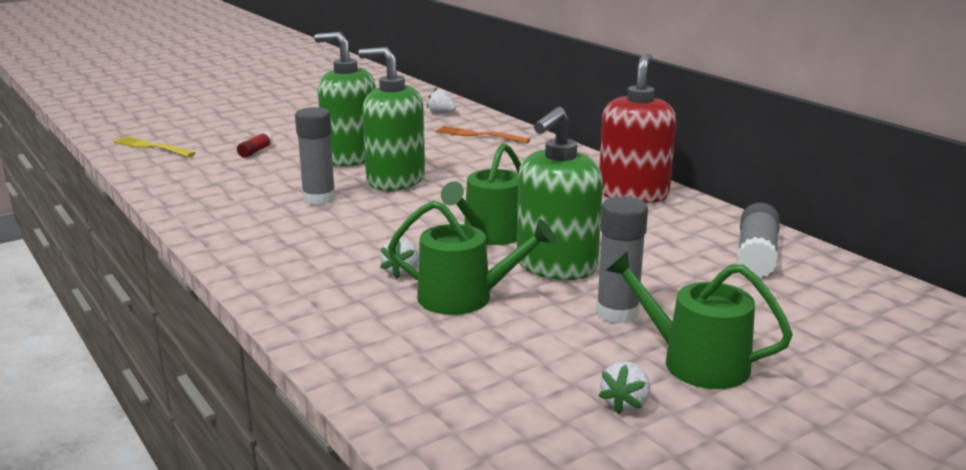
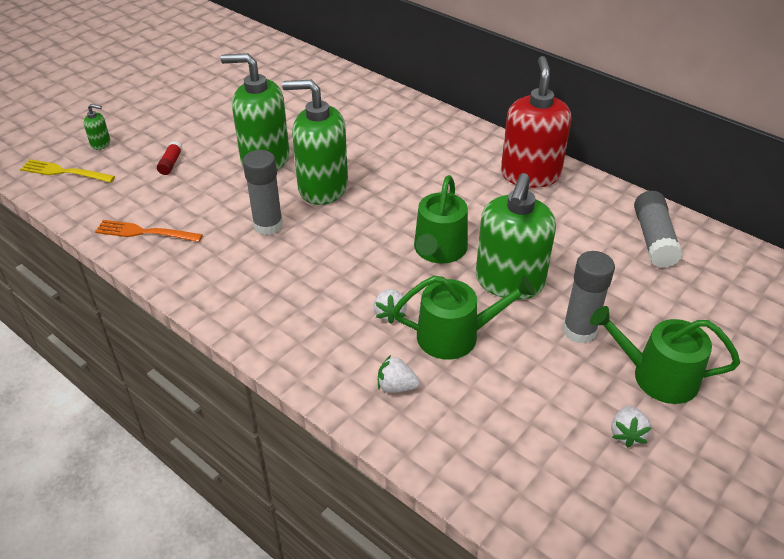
camera: 15 degrees left, 20 degrees up
white strawberry [427,88,456,114] -> white strawberry moved to [378,355,420,393]
orange fork [436,126,530,143] -> orange fork moved to [95,220,203,242]
none -> green soap dispenser [84,104,110,150]

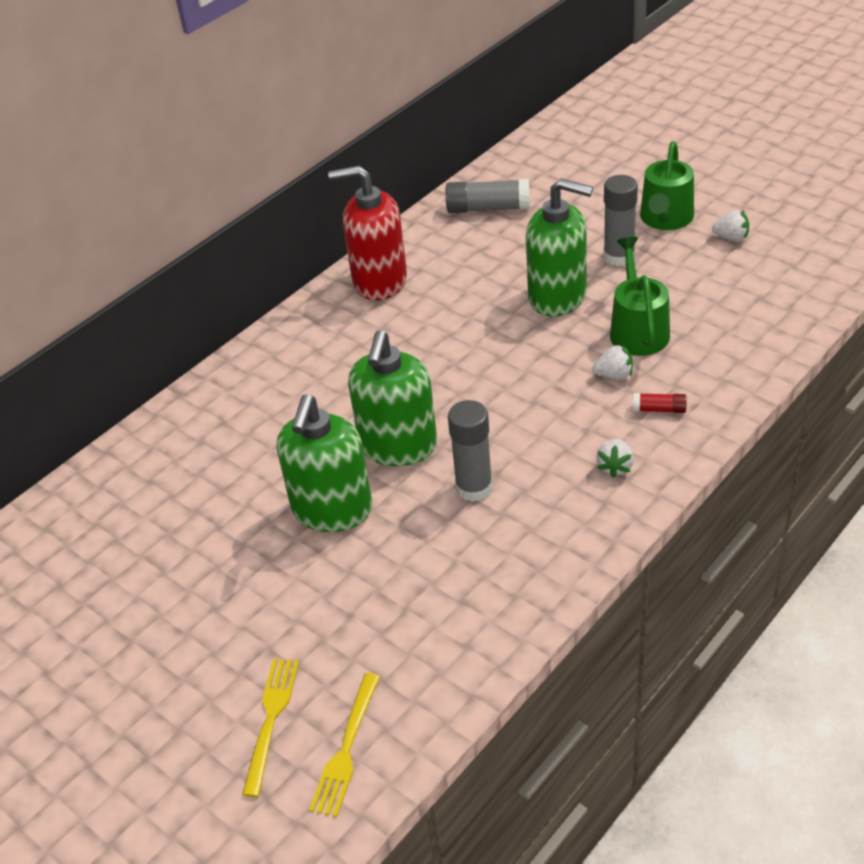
camera: 85 degrees left, 0 degrees up
green soap dispenser [84,104,110,150] -> yellow fork [242,659,299,797]
orange fork [95,220,203,242] -> none
red glue stick [157,141,182,175] -> red glue stick moved to [633,393,687,413]
white strawberry [378,355,420,393] -> white strawberry moved to [596,439,634,478]
green watering can [414,175,468,263] -> none

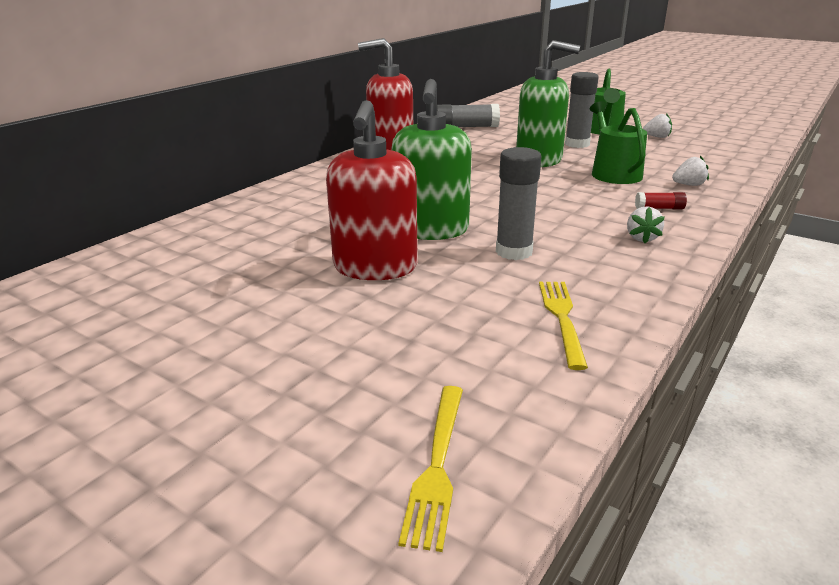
camera: 10 degrees left, 15 degrees down
yellow fork [242,659,299,797] -> yellow fork moved to [539,282,588,370]
green soap dispenser [276,395,372,532] -> red soap dispenser [326,100,418,280]
white strawberry [592,344,633,379] -> white strawberry moved to [672,156,709,186]

